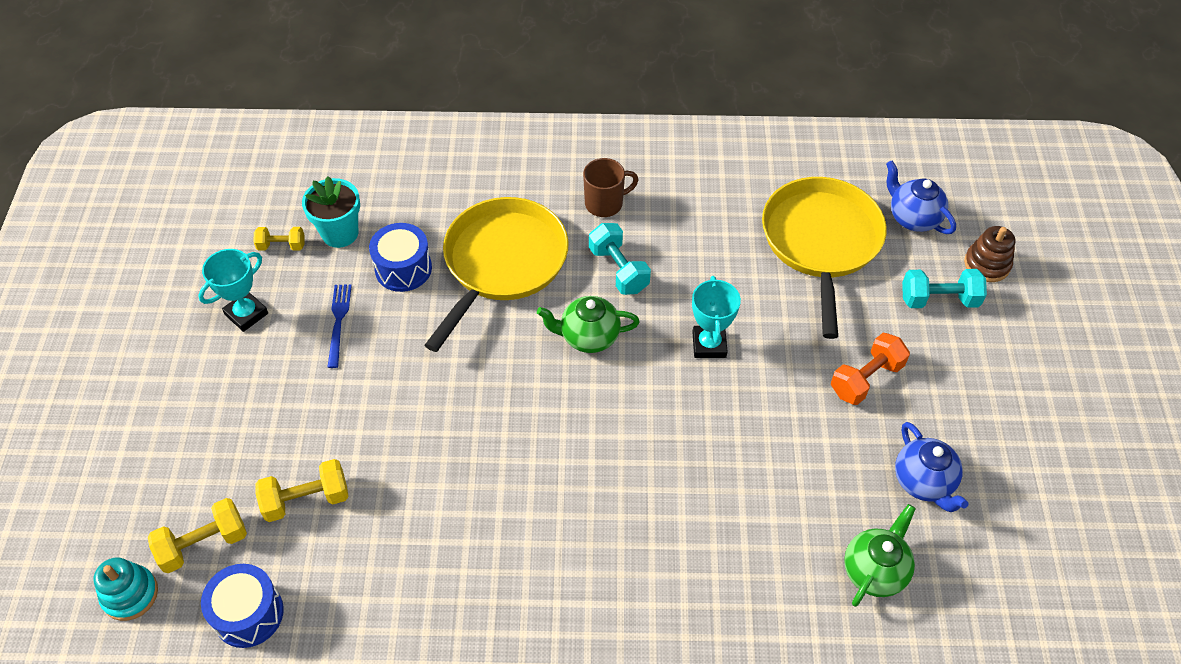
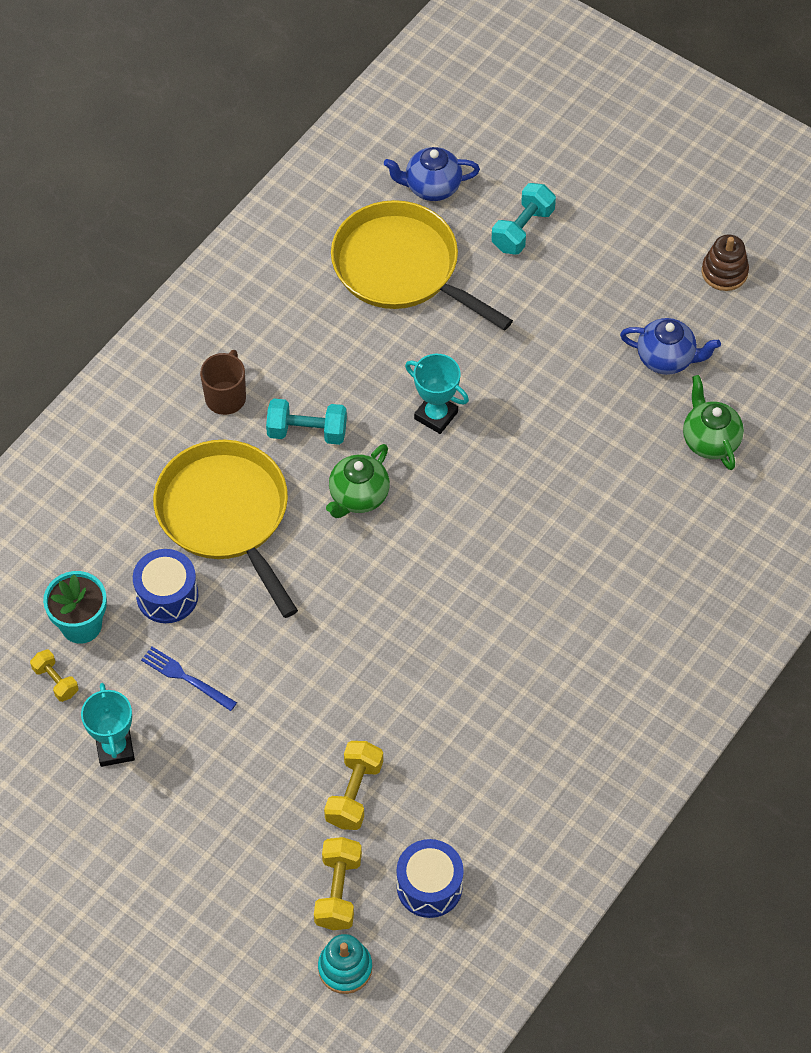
camera: 55 degrees left, 5 degrees up
yellow dumbbell [254,227,305,251] -> yellow dumbbell turned 75 degrees counterclockwise [30,649,79,702]
orange dumbbell [831,333,910,405] -> none
brown stacking toy [964,226,1015,282] -> brown stacking toy moved to [702,235,749,291]

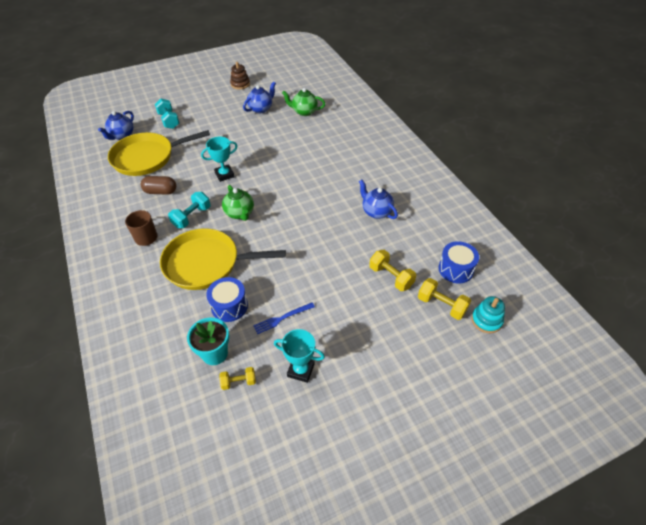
camera: 60 degrees left, 10 degrees down
none -> brown capsule [141,176,176,195]
none -> blue teapot [359,180,398,219]

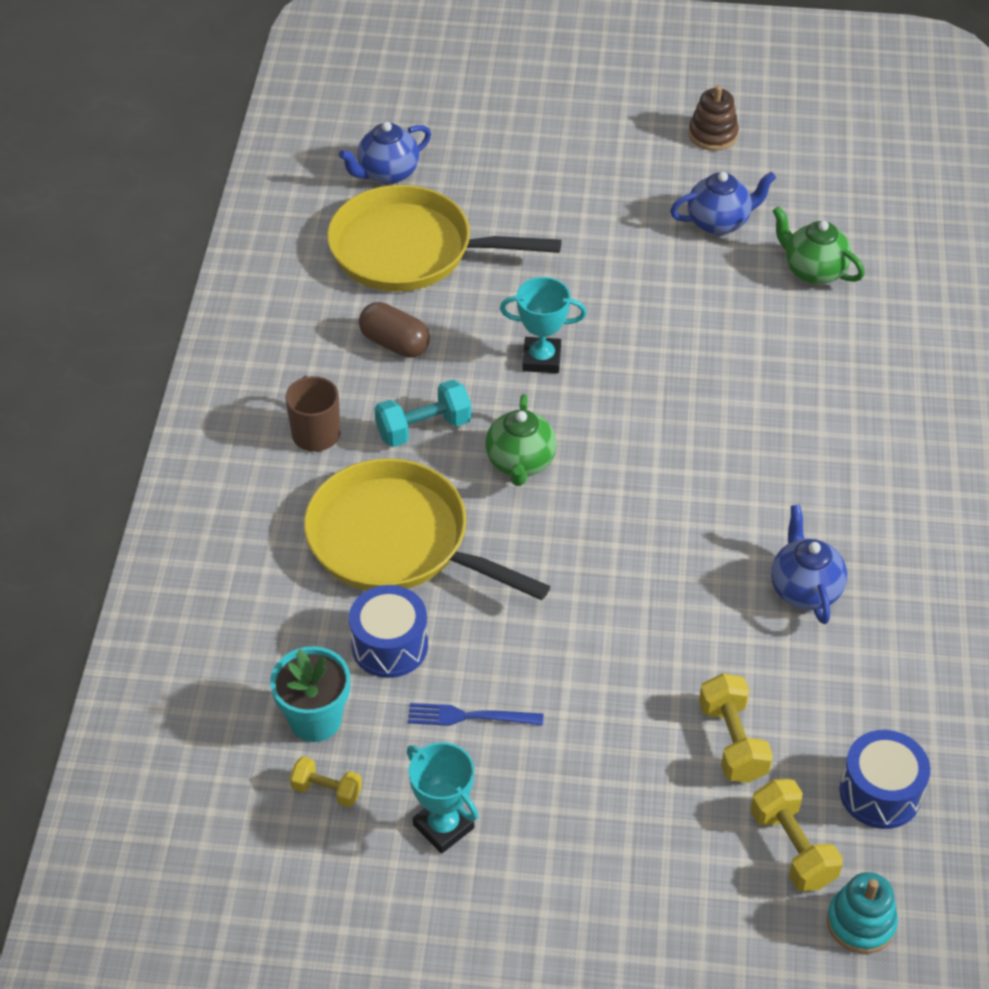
camera: 30 degrees right, 0 degrees up
turquoise dumbbell [155,99,179,129] -> none

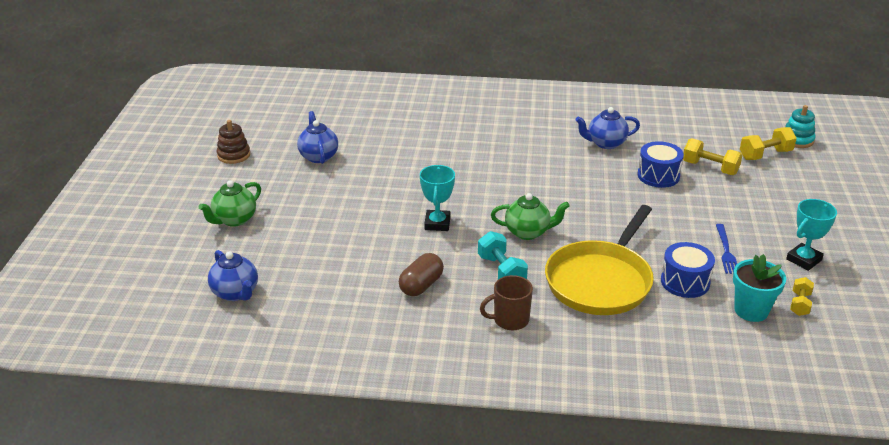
camera: 90 degrees left, 15 degrees down
yellow pan [327,185,562,292] -> none
yellow dumbbell [699,673,773,783] -> yellow dumbbell turned 45 degrees clockwise [683,138,742,175]
green teapot [773,206,865,285] -> green teapot moved to [199,180,261,227]
blue drum [839,730,930,829] -> blue drum moved to [638,141,684,188]

